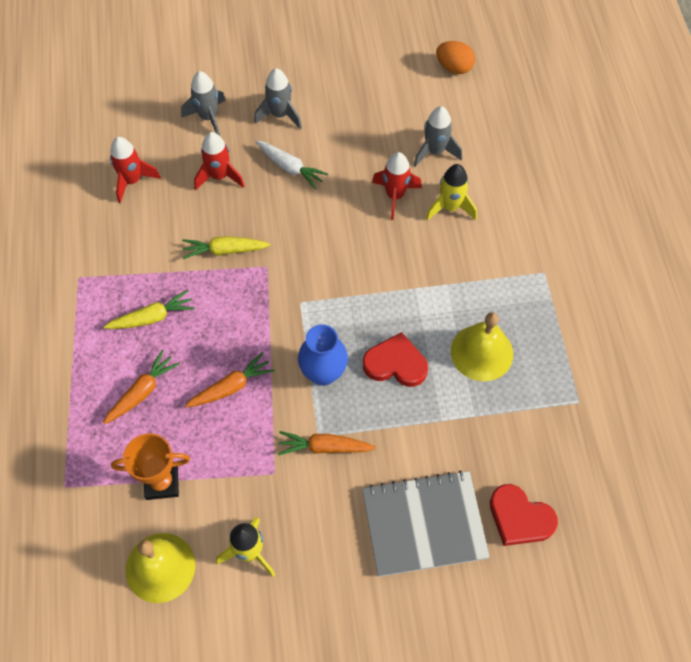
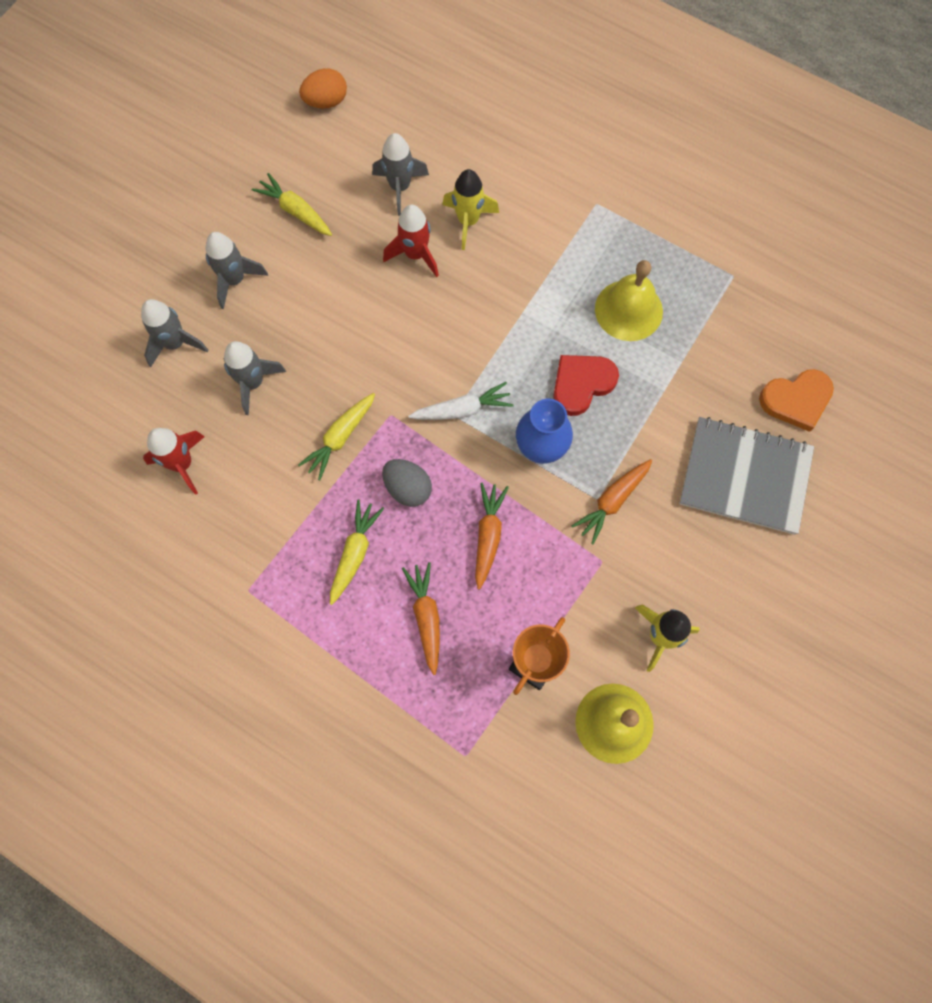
camera: 50 degrees left, 10 degrees up
red rocket [194,132,245,190] -> grey rocket [224,341,286,415]
white carrot [255,140,328,189] -> white carrot moved to [408,382,513,420]
grey notebook [362,470,490,577] -> grey notebook turned 75 degrees clockwise [679,417,814,535]
red heart [490,484,558,546] -> orange heart [759,369,834,432]
none -> yellow carrot [251,173,332,236]
none -> grey egg [382,459,432,507]

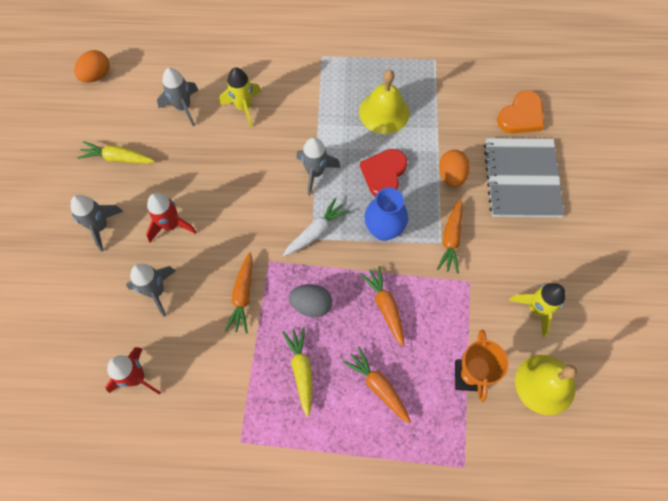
camera: 30 degrees left, 5 degrees down
grey rocket [141,299,208,367] -> grey rocket moved to [296,137,341,196]
yellow carrot [298,393,375,480] -> orange carrot [225,252,253,333]
red rocket [383,205,439,277] -> red rocket moved to [146,193,196,242]
grey notebook [679,417,814,535] -> grey notebook turned 75 degrees counterclockwise [484,138,564,217]
none -> orange egg [439,150,470,187]

